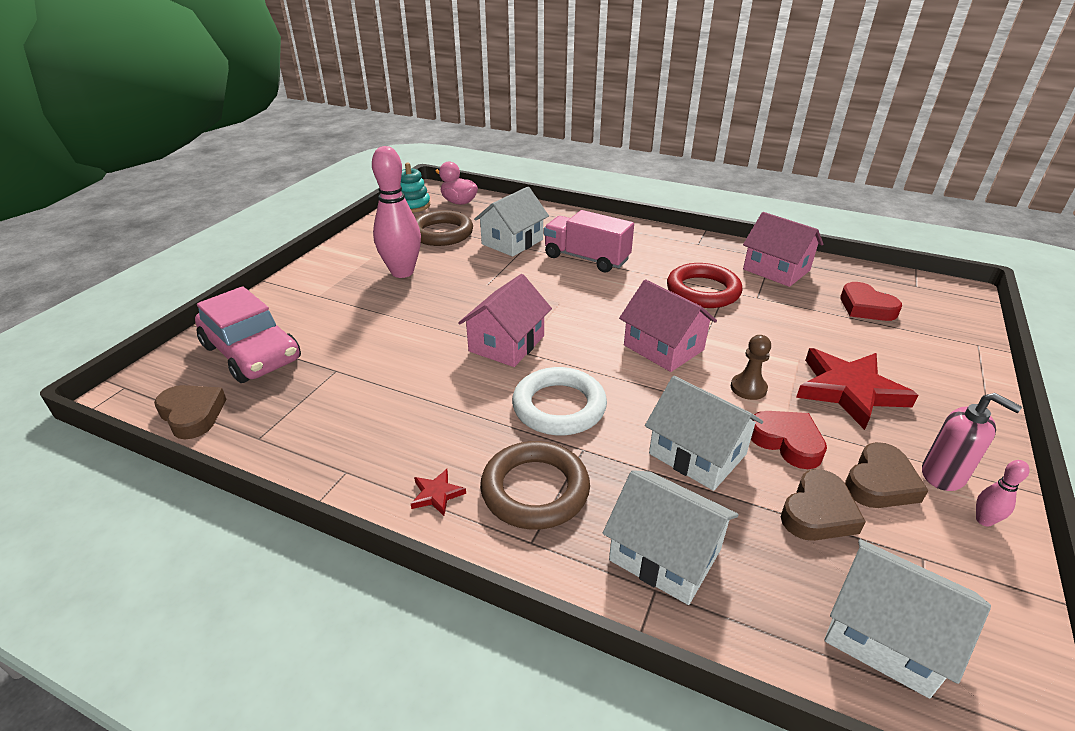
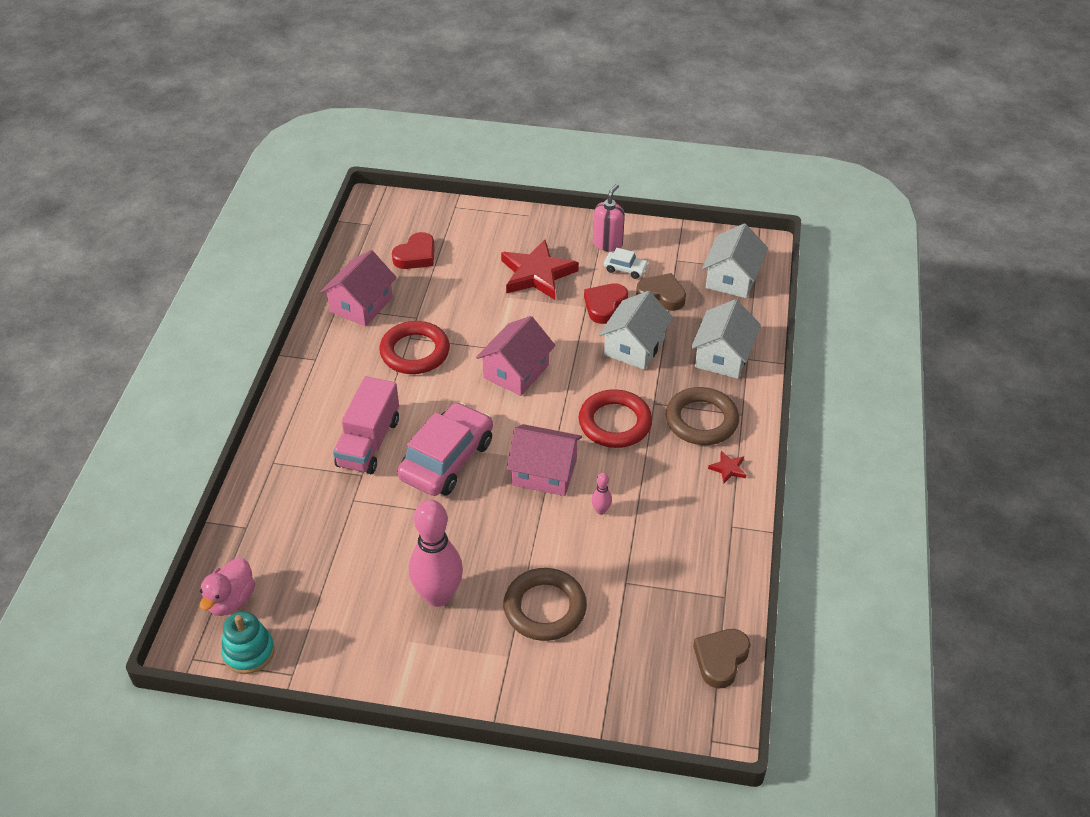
camera: 105 degrees left, 10 degrees up
pink car [195,286,301,383] -> pink car moved to [397,402,493,496]
brown ring [415,210,473,246] -> brown ring moved to [503,568,587,641]
white house [474,187,549,257] -> none
white ring [512,367,607,435] -> red ring [579,389,652,448]
brown pawn [731,335,771,400] -> none
brown heart [845,442,928,508] -> white car [604,248,649,279]
pink bowling pin [976,460,1030,527] -> pink bowling pin moved to [591,473,612,515]

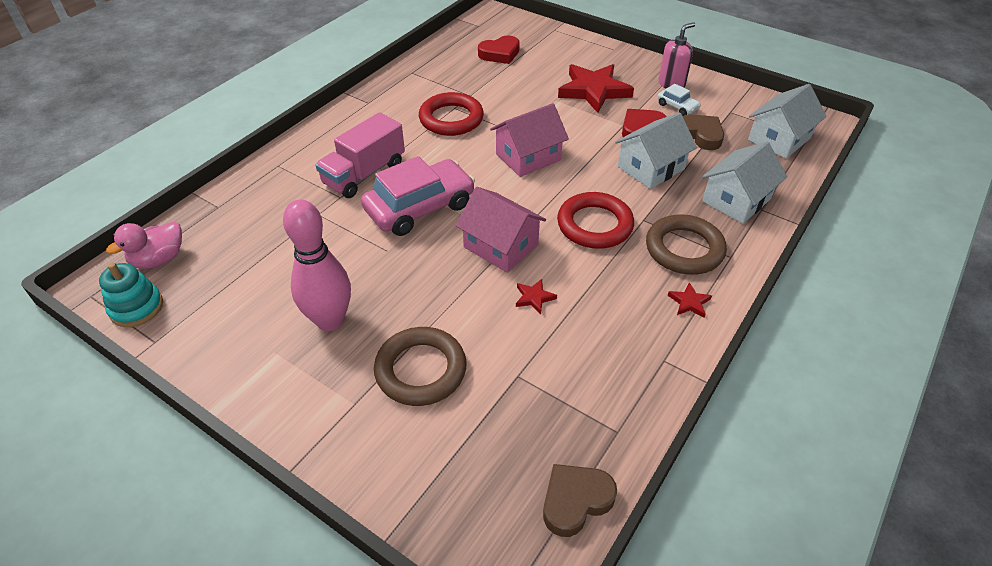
camera: 25 degrees right, 0 degrees up
pink house [320,250,397,326] -> none
pink bowling pin [591,473,612,515] -> red star [516,279,557,315]

